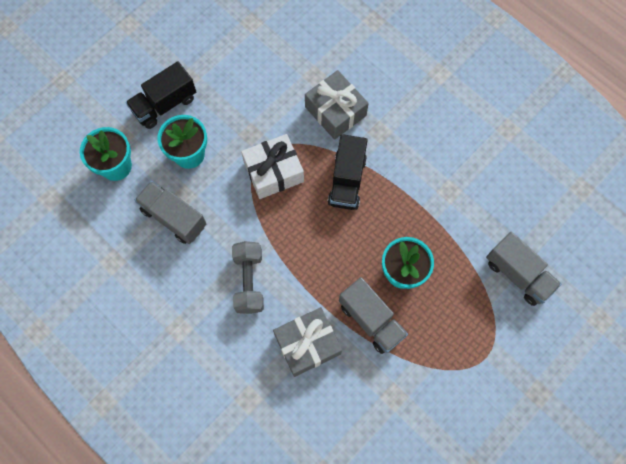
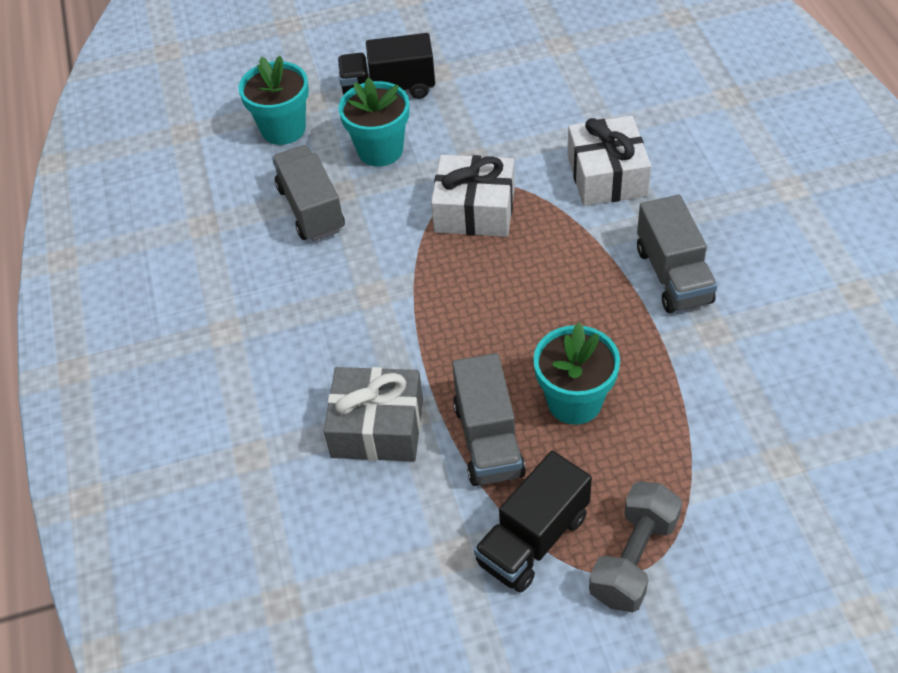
camera: 35 degrees right, 20 degrees down
grey dumbbell [232,241,264,314] -> grey dumbbell moved to [589,482,682,612]
grey gift [305,70,369,140] -> white gift [568,116,651,206]
black truck [328,134,368,210] -> black truck moved to [474,451,592,593]
grey truck [486,232,561,306] -> grey truck moved to [637,195,717,313]

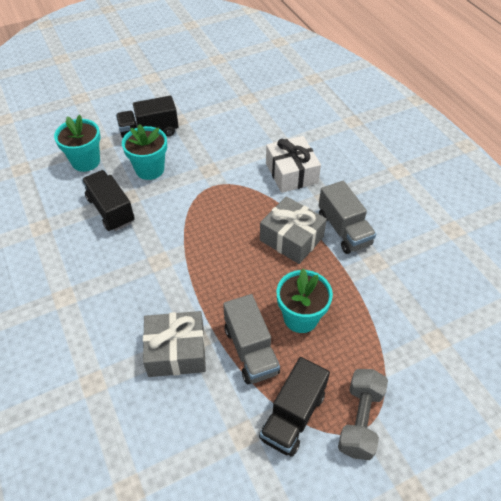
camera: 15 degrees left, 0 degrees up
grey truck [272,145,345,241] -> black truck [82,170,135,231]
white gift [431,155,515,237] -> none
none -> grey gift [260,196,327,264]

